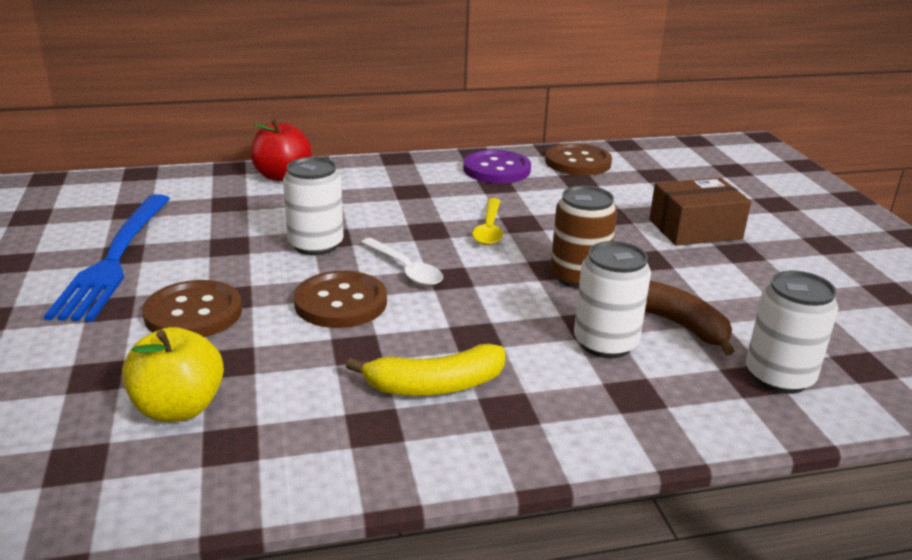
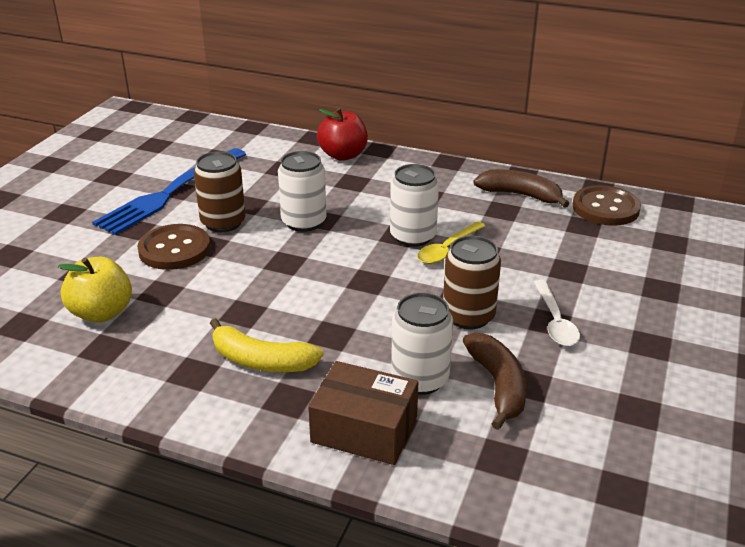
camera: 35 degrees right, 5 degrees up
brown button [294,271,387,328] -> none
white spoon [361,238,443,286] -> white spoon moved to [534,280,580,346]
purple button [463,150,531,183] -> brown banana [473,169,569,208]
brown box [649,178,751,246] -> brown box moved to [308,361,418,465]
white can [746,271,838,394] -> white can moved to [390,164,439,247]
none -> brown can [194,151,246,232]

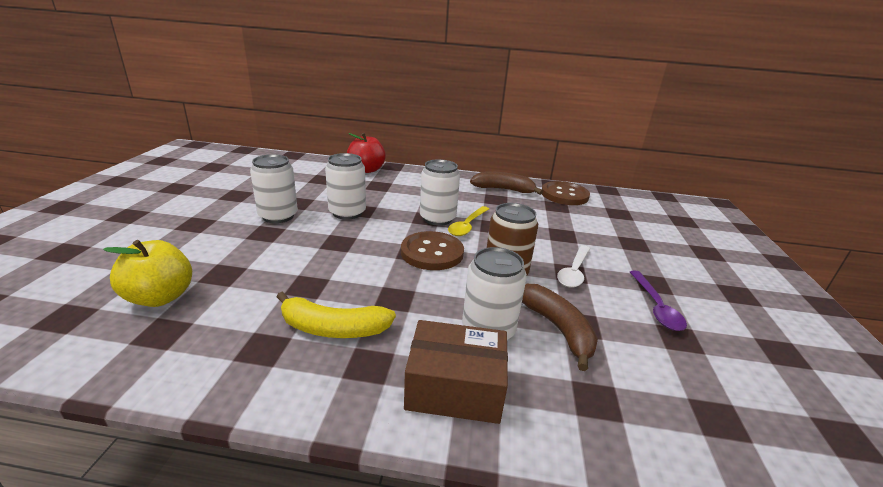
camera: 15 degrees left, 5 degrees down
blue fork [92,148,246,235] -> none
brown button [137,224,210,270] -> brown button moved to [401,231,464,270]
brown can [194,151,246,232] -> white can [250,154,298,223]
white spoon [534,280,580,346] -> white spoon turned 45 degrees clockwise [557,245,590,288]
none -> purple spoon [630,271,687,331]

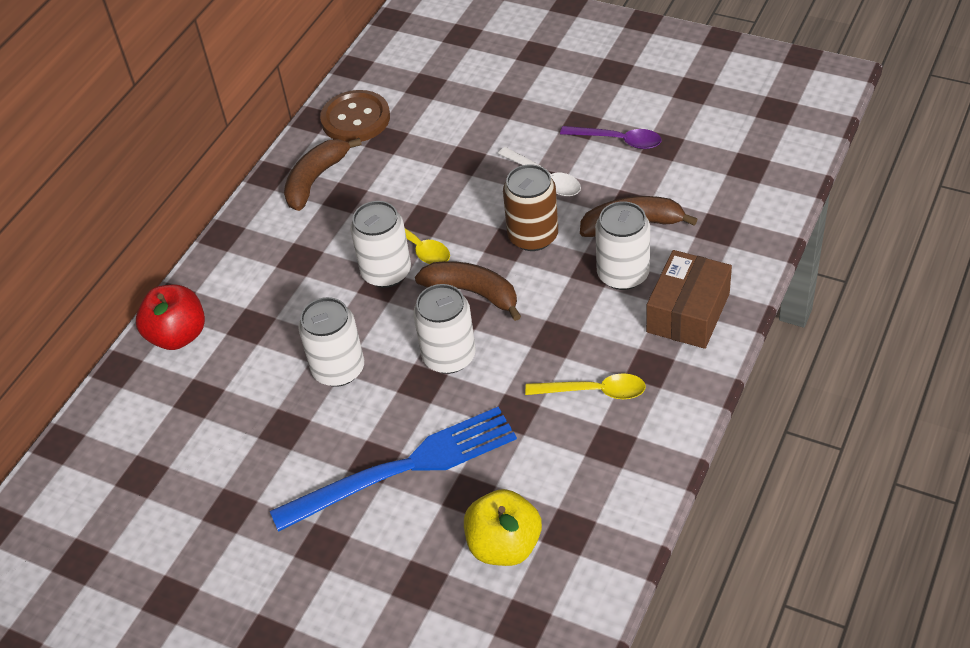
camera: 65 degrees left, 20 degrees up
white can [250,154,298,223] -> white can moved to [413,284,476,374]
yellow banana [277,292,396,338] -> yellow spoon [525,373,646,399]
brown button [401,231,464,270] -> brown banana [415,261,521,321]
none -> blue fork [270,407,517,532]

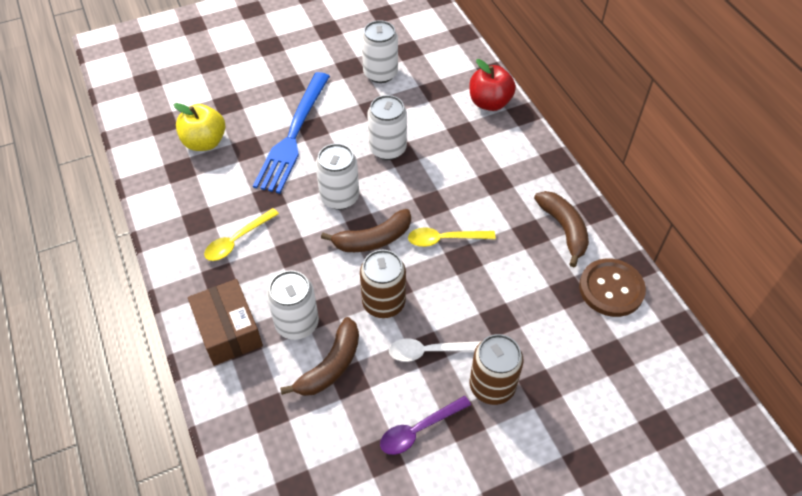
camera: 125 degrees right, 5 degrees up
white can [350,201,411,288] -> white can moved to [361,20,398,83]
none -> brown can [470,334,524,405]

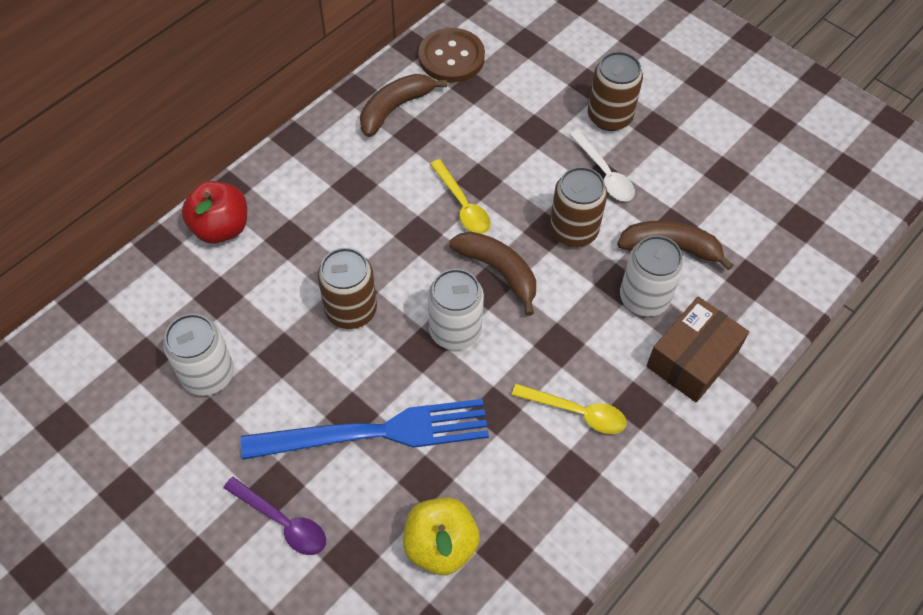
camera: 115 degrees left, 5 degrees up
white can [367,95,407,160] -> brown can [317,248,377,329]
purple spoon [380,396,471,455] -> purple spoon moved to [223,477,326,555]

